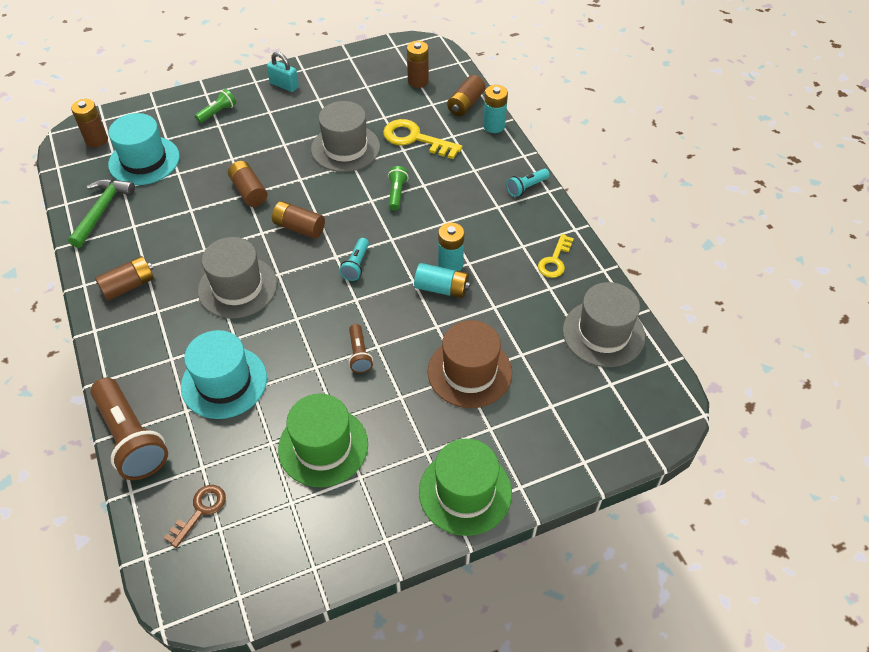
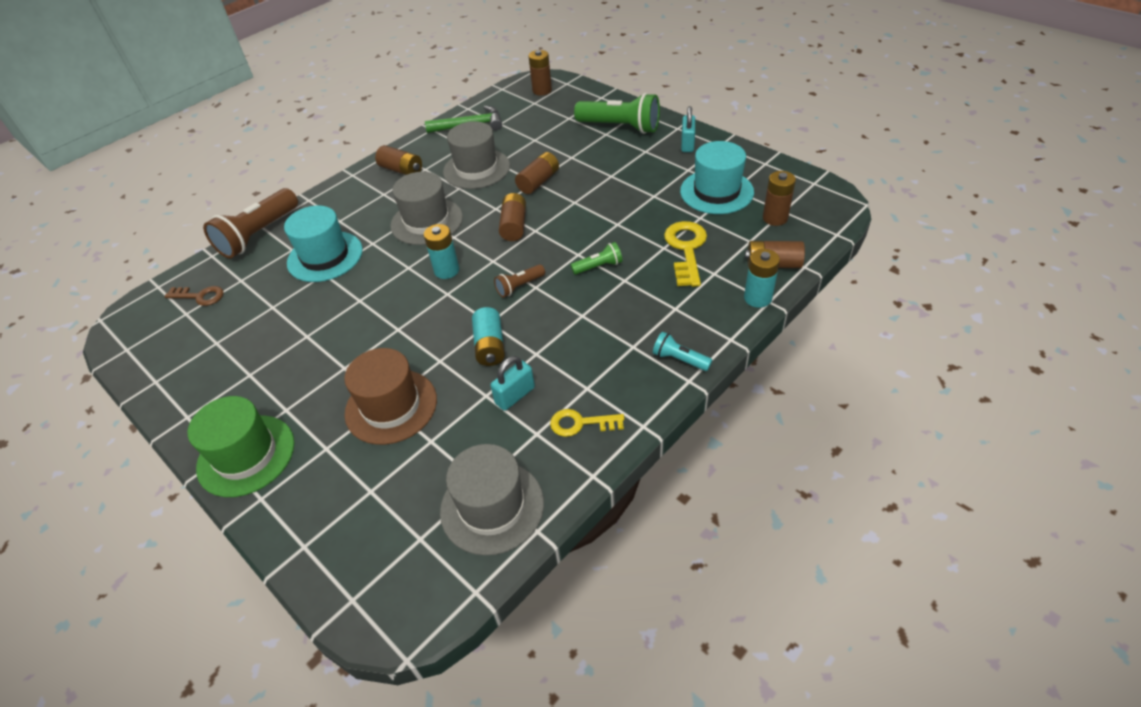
camera: 70 degrees right, 5 degrees down
turquoise hat [108,113,180,185] -> turquoise hat moved to [680,141,754,214]
green flashlight [195,89,236,123] -> green flashlight [574,93,660,134], size x2.02
green hat [278,394,368,487] -> none
grey hat [311,101,380,172] -> grey hat moved to [443,121,510,189]
turquoise flashlight [339,238,369,281] -> none
brown flashlight [349,324,373,373] -> brown flashlight moved to [494,264,545,298]
turquoise battery [438,223,465,271] -> turquoise battery moved to [424,224,459,279]
none -> turquoise padlock [490,356,535,411]

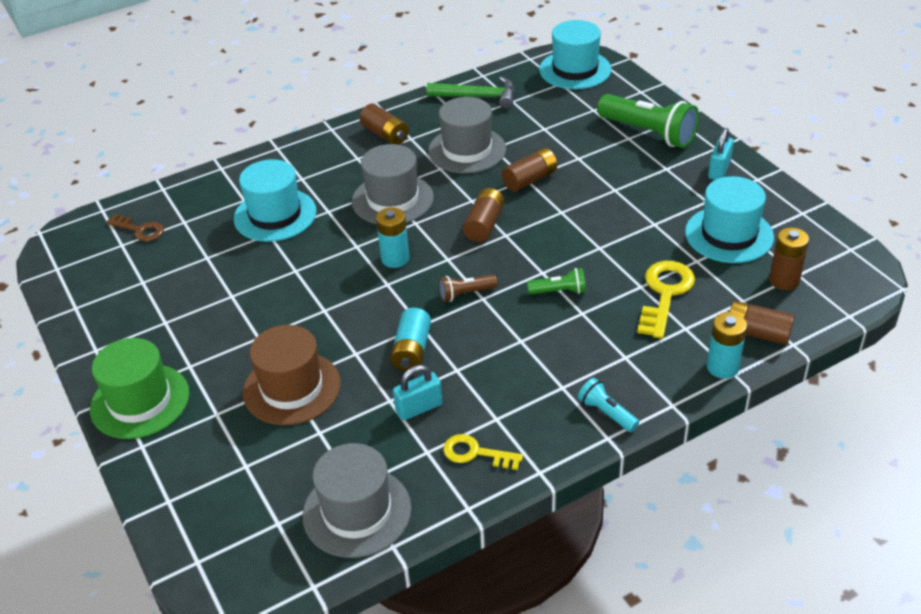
camera: 15 degrees right, 5 degrees down
brown flashlight [203,188,298,258] -> none
brown battery [529,50,552,95] -> turquoise hat [539,20,611,89]

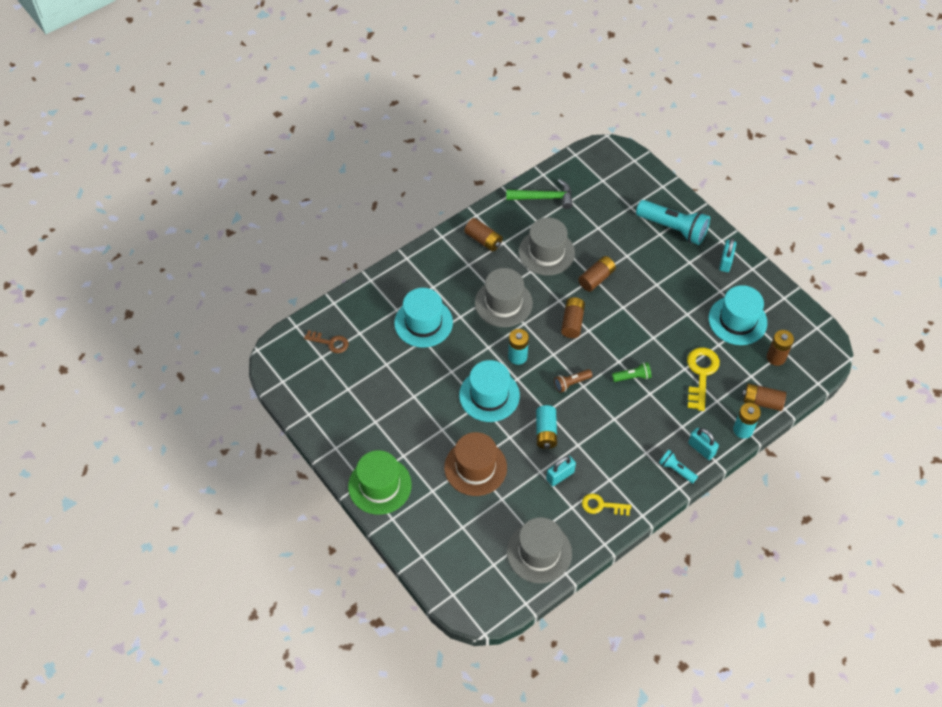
camera: 10 degrees left, 15 degrees up
turquoise hat [539,20,611,89] -> turquoise hat moved to [459,360,520,422]
green flashlight [597,94,699,148] -> turquoise flashlight [636,200,710,245]
none -> turquoise padlock [688,428,719,460]

